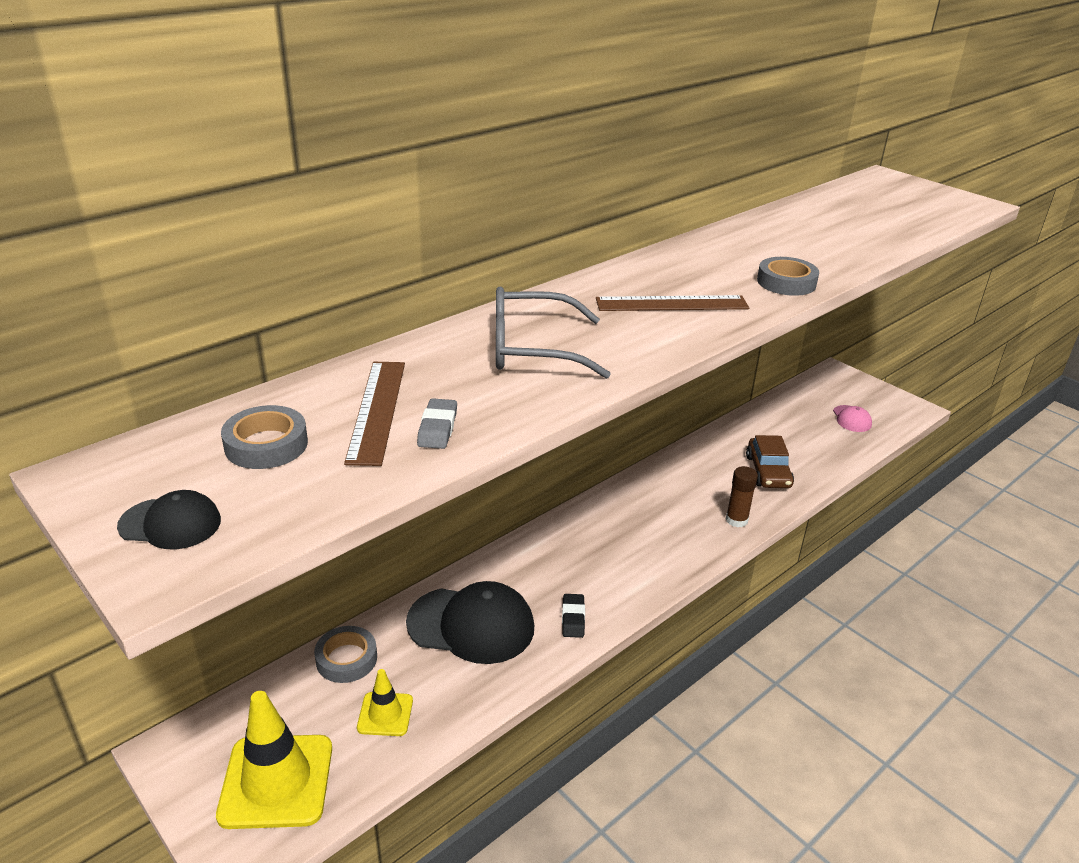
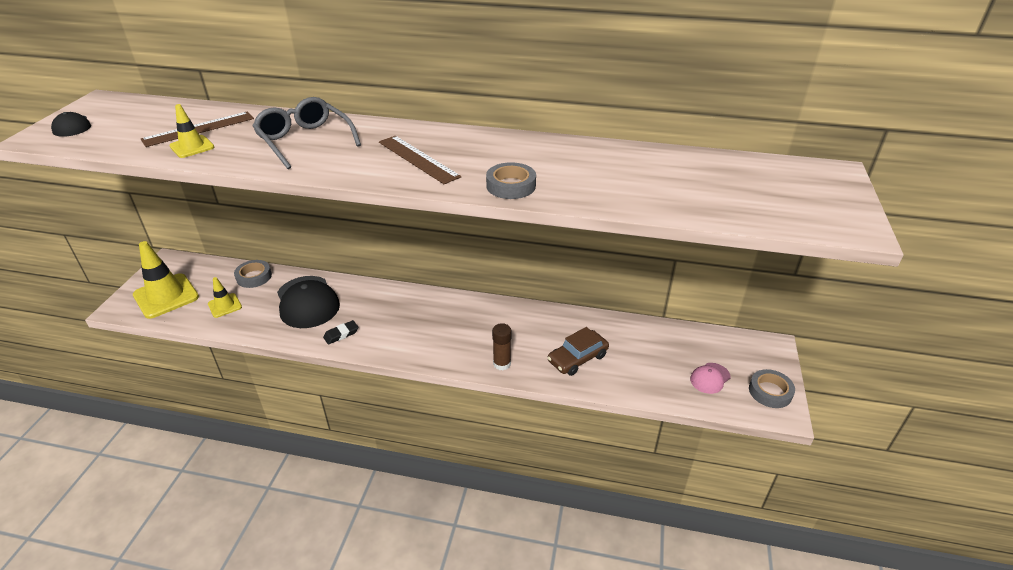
camera: 55 degrees right, 5 degrees up
grey tape [221,405,308,469] -> grey tape moved to [749,369,795,408]
grey eraser [417,398,457,449] -> yellow traffic cone [169,104,214,158]

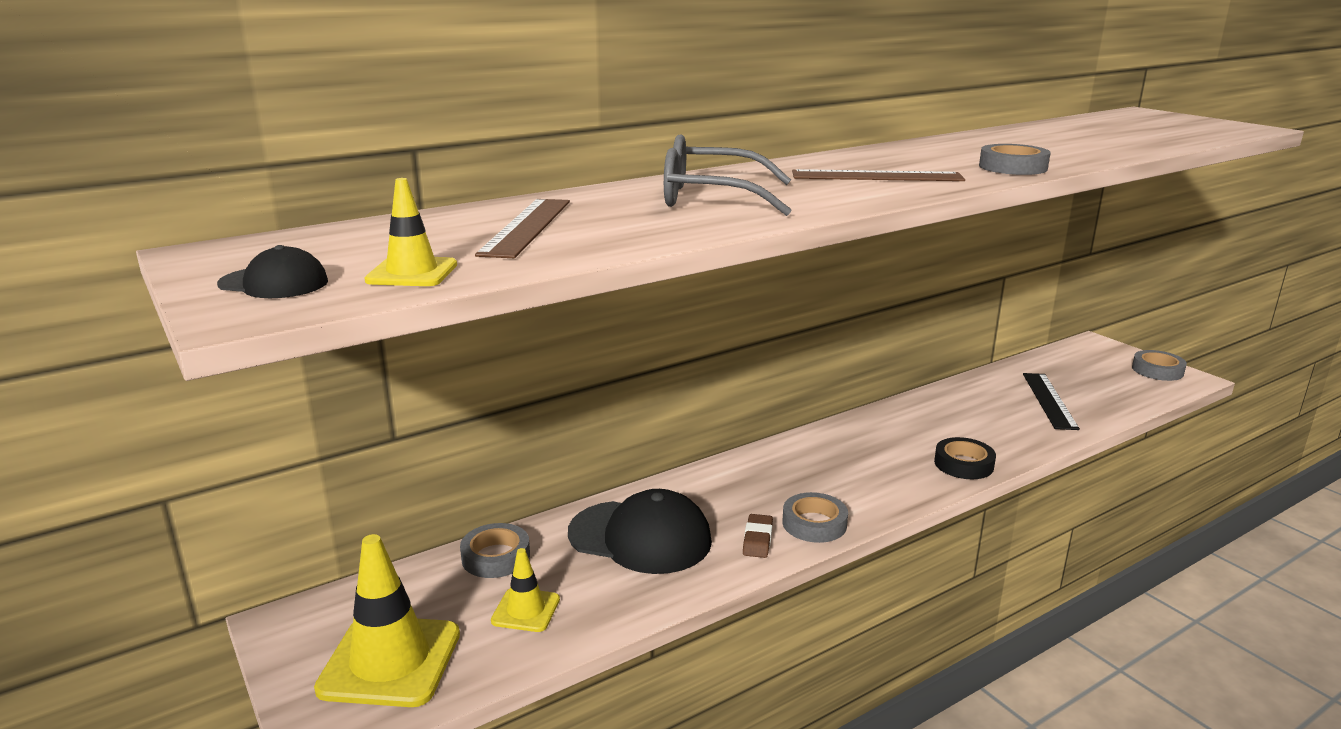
camera: 45 degrees left, 15 degrees down
yellow traffic cone [169,104,214,158] -> yellow traffic cone moved to [365,178,457,286]
black eraser [323,320,358,345] -> brown eraser [743,514,773,558]
brown glue stick [492,323,511,370] -> black tape [934,437,996,479]
brown car [547,327,609,376] -> none
pink cap [690,363,730,394] -> none
none -> grey tape [782,492,848,543]
none -> black ruler [1023,373,1080,430]

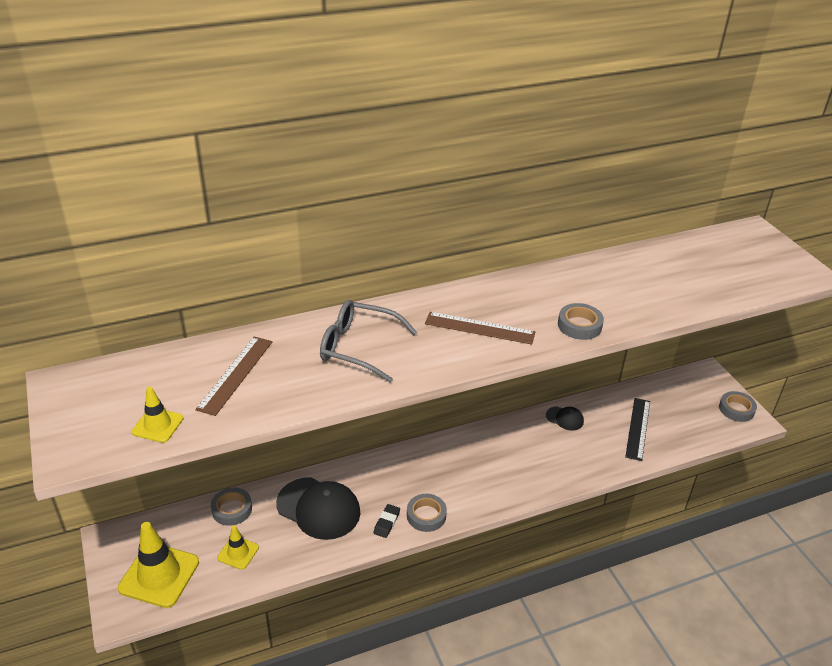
camera: 10 degrees right, 15 degrees up
black cap [217,245,328,298] -> black cap moved to [546,406,584,431]
brown eraser [743,514,773,558] -> black eraser [374,504,400,538]
black tape [934,437,996,479] -> none

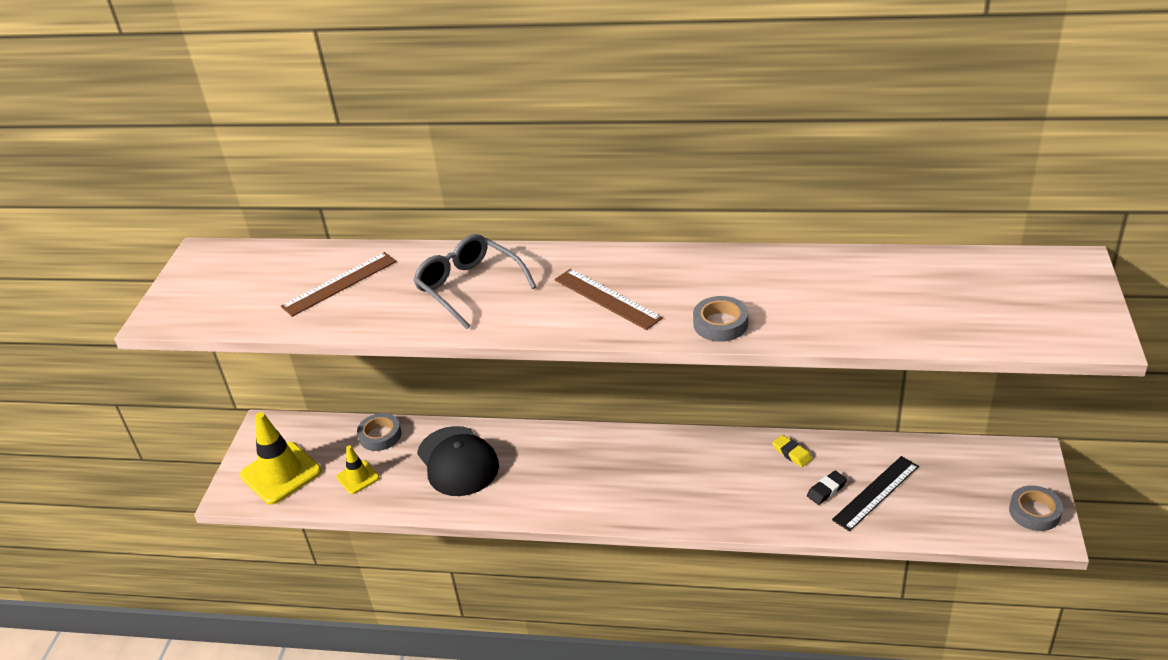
camera: 35 degrees right, 0 degrees up
yellow traffic cone [132,387,184,443] -> none
black eraser [374,504,400,538] -> black eraser moved to [807,471,847,505]
grey tape [407,494,447,532] -> none
black cap [546,406,584,431] -> yellow eraser [772,435,812,467]

